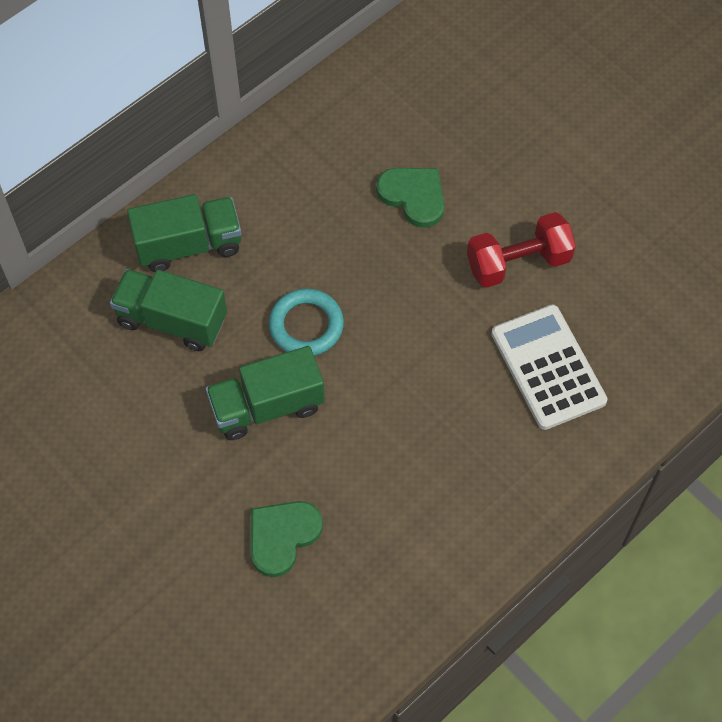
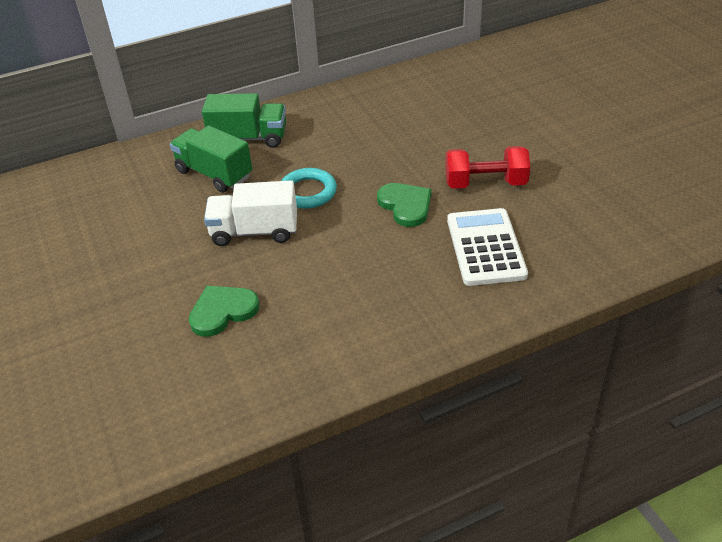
camera: 20 degrees right, 20 degrees down
green truck [206,346,325,440] -> white truck [204,181,297,246]
green heart [376,168,444,228] -> green heart moved to [377,183,431,227]

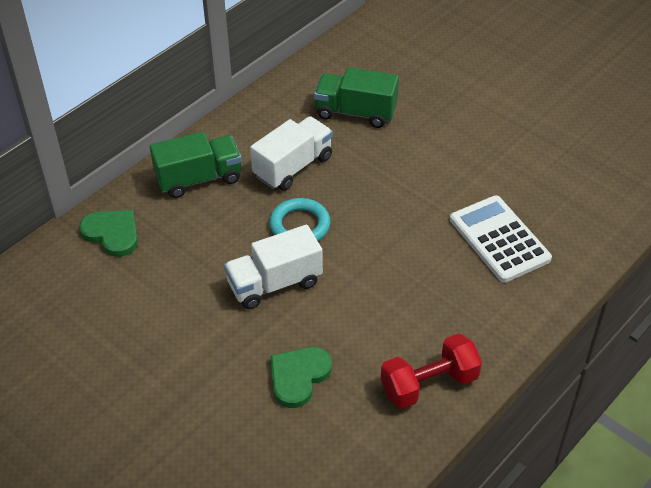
camera: 25 degrees left, 5 degrees up
green truck [170,125,252,193] -> green truck moved to [314,67,399,128]
green heart [377,183,431,227] -> green heart moved to [79,210,138,257]
red dumbbell [445,146,530,189] -> red dumbbell moved to [381,333,482,409]
none -> white truck [250,116,333,191]

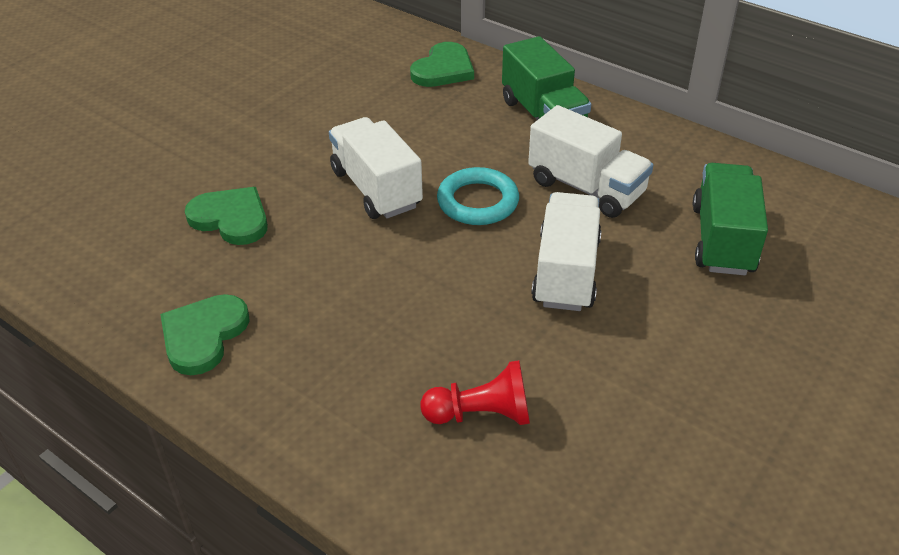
camera: 85 degrees right, 5 degrees down
red dumbbell [381,333,482,409] -> green heart [160,294,250,375]
white calculator [450,195,552,283] -> red pawn [420,360,530,425]
none -> white truck [531,192,602,311]

